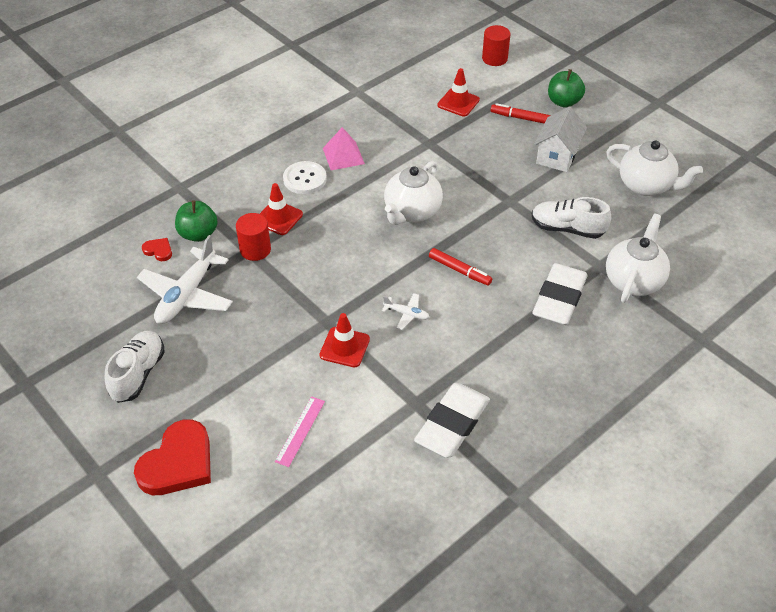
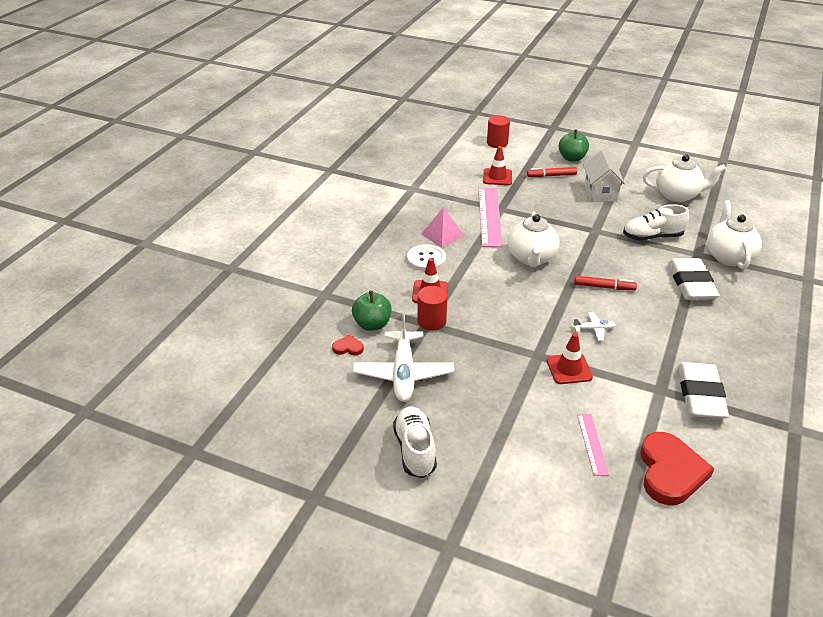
camera: 25 degrees left, 10 degrees down
red heart [134,419,211,495] -> red heart moved to [640,432,714,505]
none -> pink ruler [478,188,503,247]

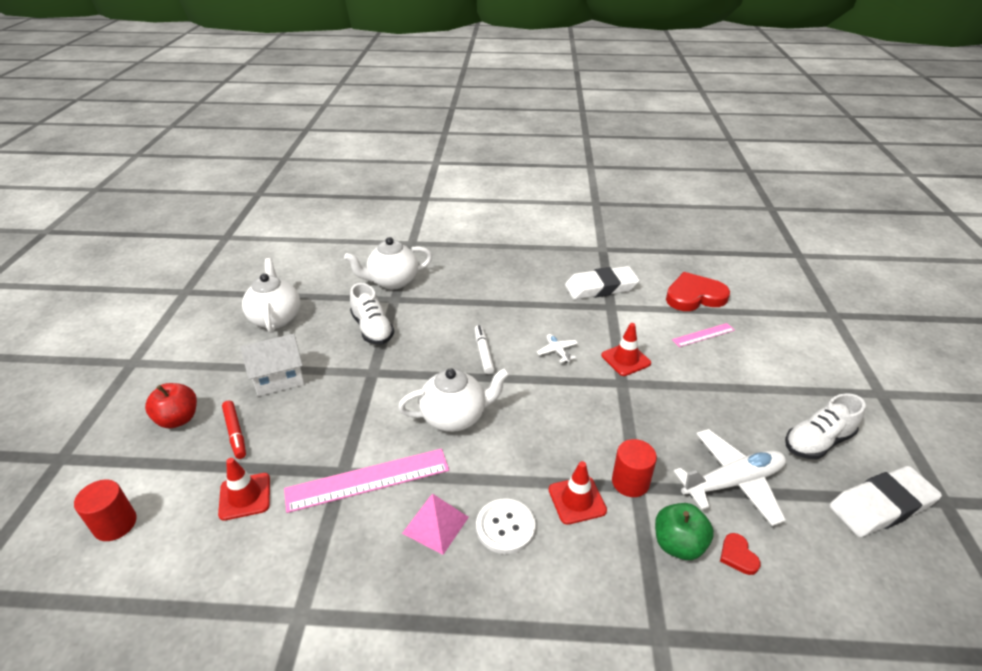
camera: 110 degrees left, 0 degrees up
green apple [559,130,589,162] -> red apple [145,383,197,428]
red marker [574,276,637,290] -> white marker [474,325,494,374]
white eraser [668,258,719,300] -> white eraser moved to [829,466,942,537]

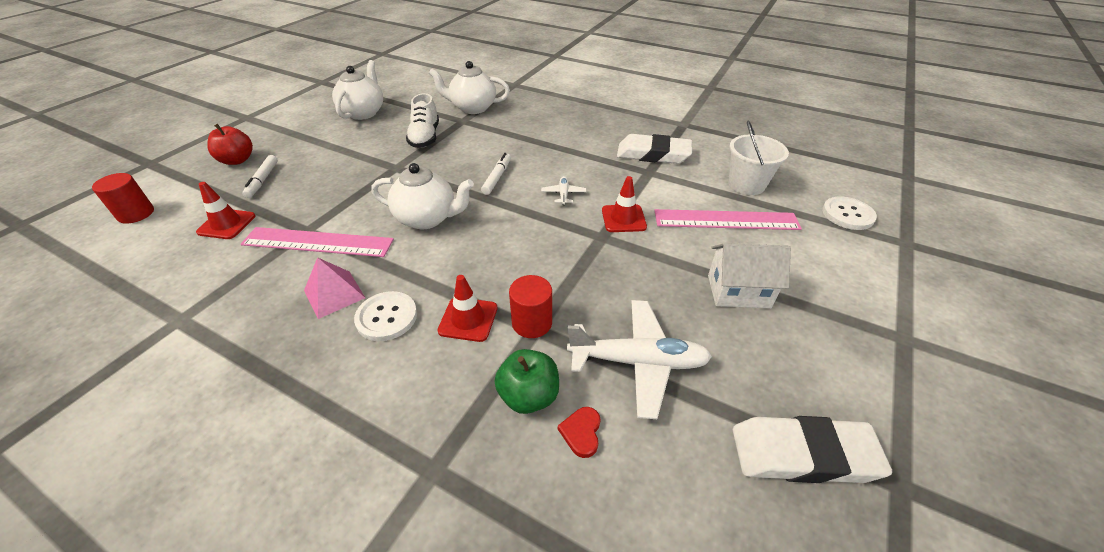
camera: 25 degrees right, 5 degrees up
red marker [222,400,246,459] -> white marker [242,155,278,198]
white house [240,334,304,396] -> white house moved to [708,243,791,308]
red heart [666,272,730,311] -> white bucket [729,121,789,195]
pink ruler [672,323,735,347] -> pink ruler [654,209,802,230], size x1.86
white shoe [785,393,865,459] -> none
none -> white button [822,197,877,230]

